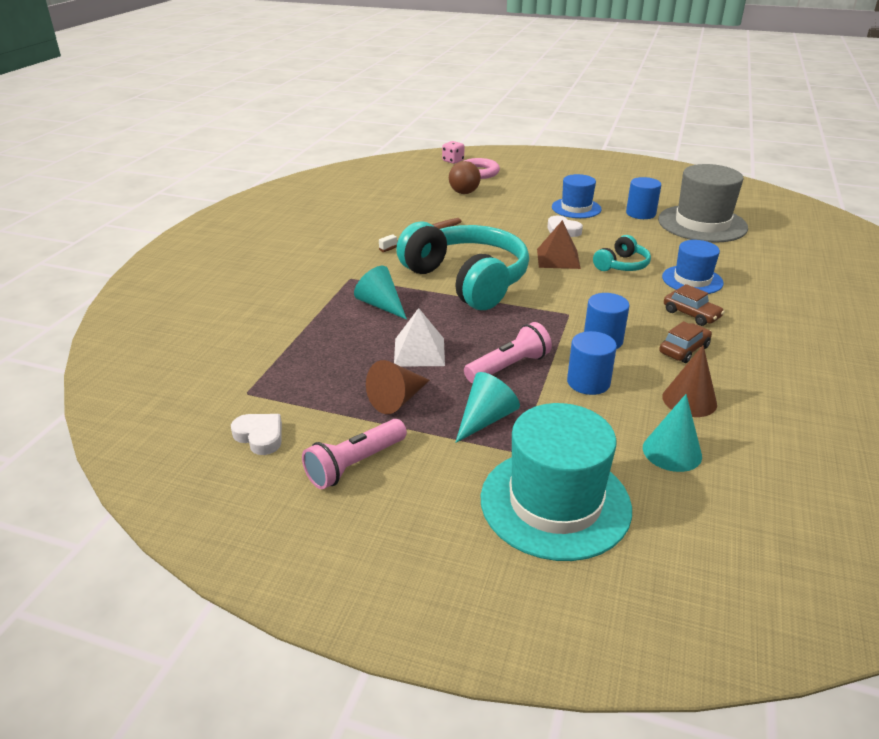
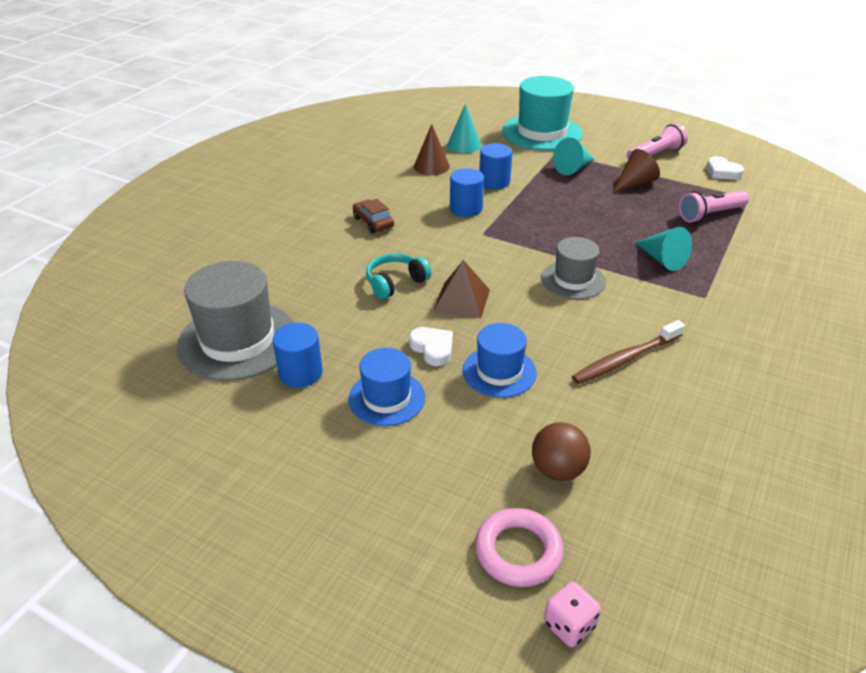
camera: 170 degrees left, 5 degrees up
white pyramid [394,308,445,367] -> none
turquoise headphones [396,221,529,310] -> grey hat [542,237,606,299]
pink flashlight [464,322,552,383] -> pink flashlight moved to [679,191,749,223]
brown car [659,321,712,363] -> none
blue hat [662,240,724,294] -> blue hat moved to [463,323,537,398]

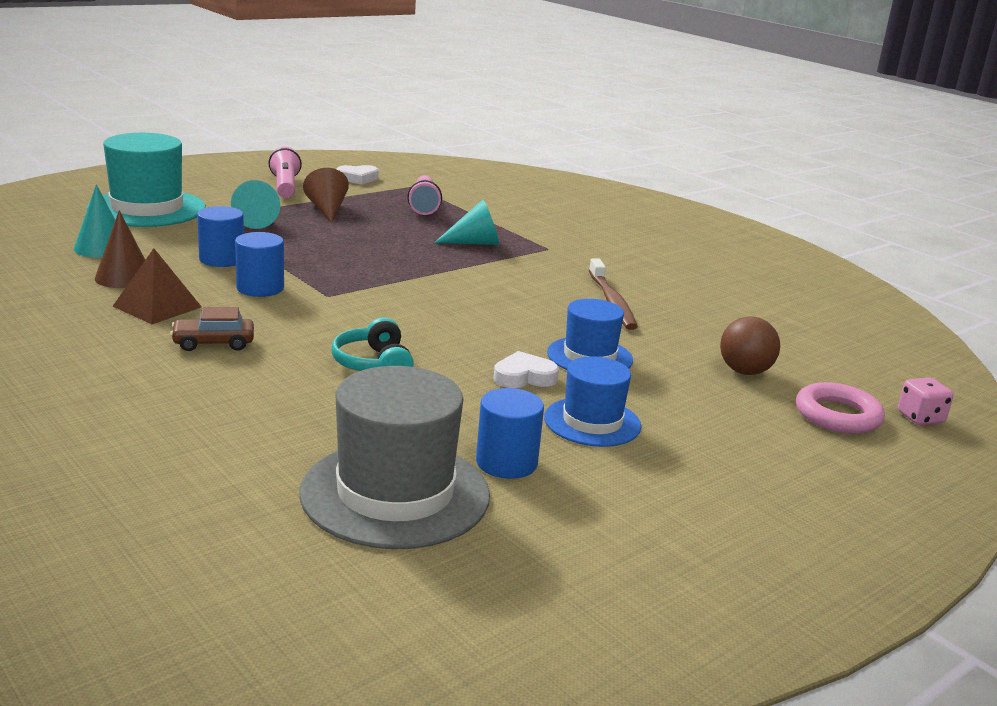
camera: 70 degrees left, 15 degrees down
brown pyramid [433,260,490,318] -> brown pyramid moved to [112,248,202,324]
grey hat [542,237,606,299] -> none

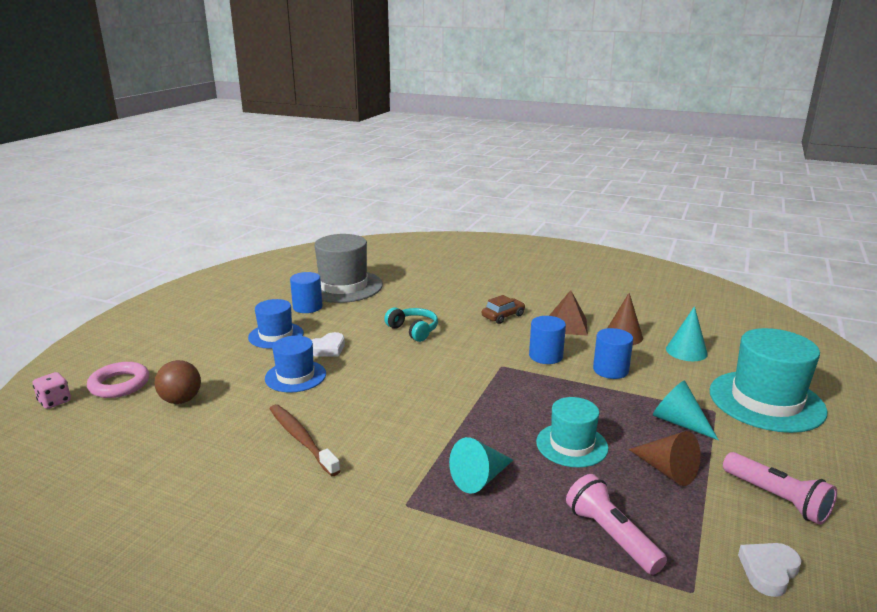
camera: 155 degrees right, 0 degrees up
none -> turquoise hat [536,397,608,468]

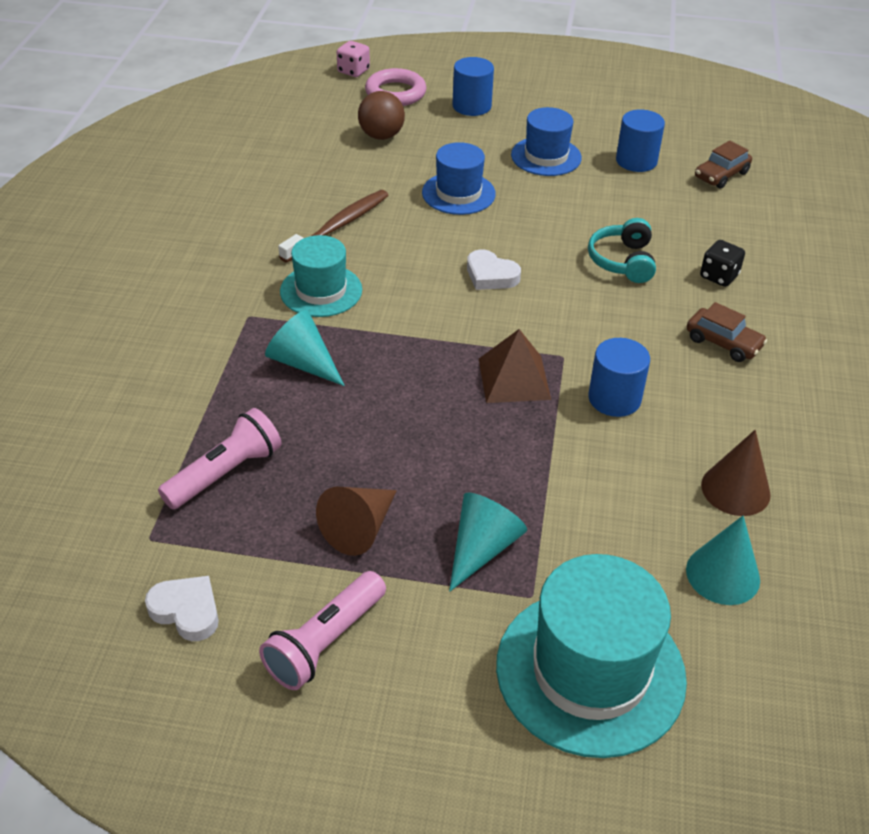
camera: 75 degrees right, 20 degrees up
white heart [311,332,345,356] -> white heart moved to [467,249,521,290]
grey hat [314,234,383,303] -> brown car [695,140,752,189]
turquoise headphones [384,307,438,342] -> turquoise headphones turned 150 degrees clockwise [588,218,656,283]
turquoise hat [536,397,608,468] -> turquoise hat moved to [280,235,362,317]
brown pyramid [549,290,588,336] -> brown pyramid moved to [479,329,551,403]
blue cylinder [593,328,633,379] -> blue cylinder moved to [453,57,494,116]
none -> black dice [700,240,745,287]

